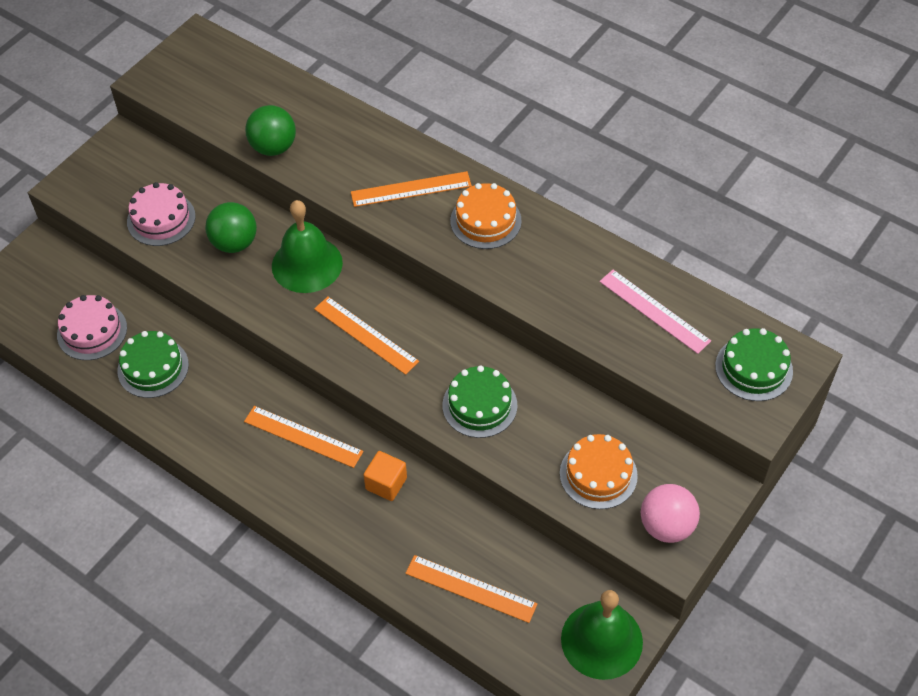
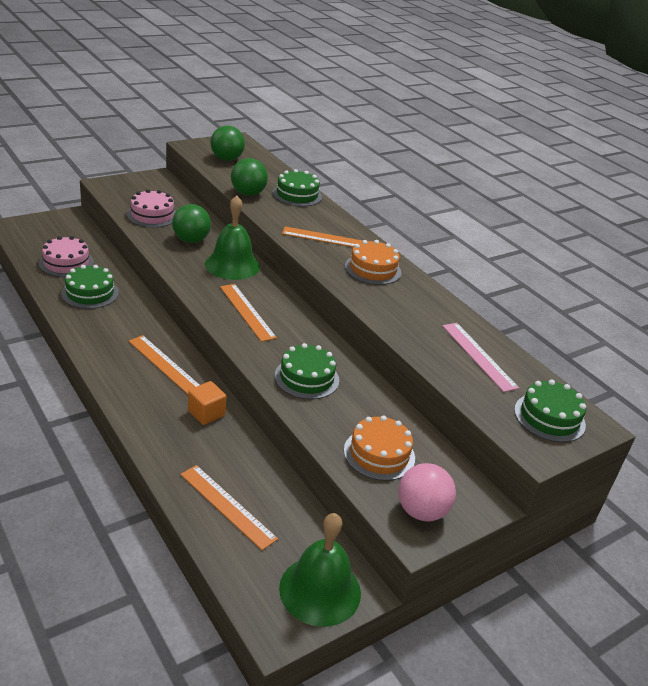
camera: 15 degrees right, 20 degrees down
none -> green ball [211,125,245,161]
none -> green cake [273,169,322,207]

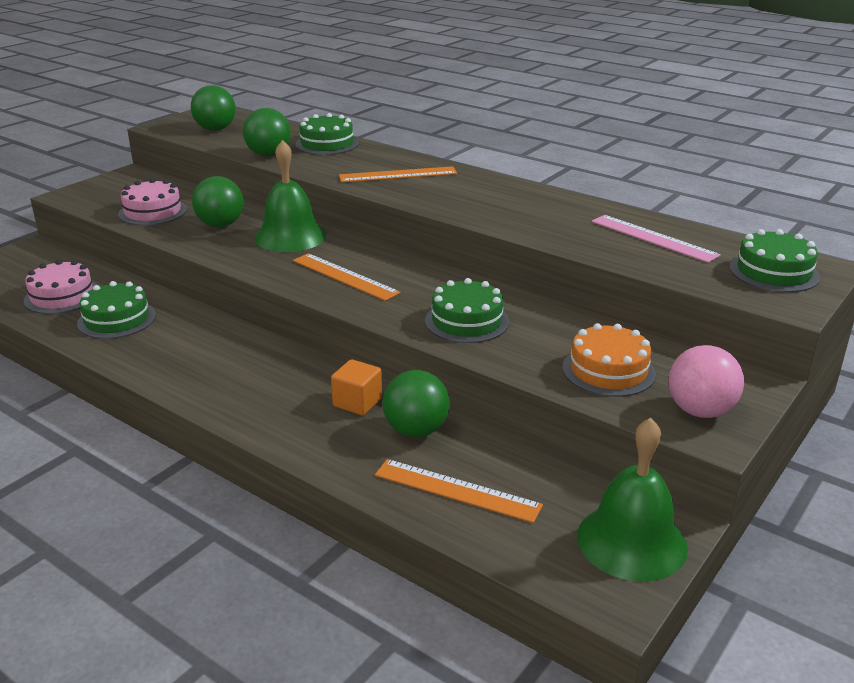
camera: 15 degrees left, 5 degrees down
orange ruler [129,335,199,394] -> none
orange cake [345,240,401,285] -> none
none -> green ball [383,370,450,437]

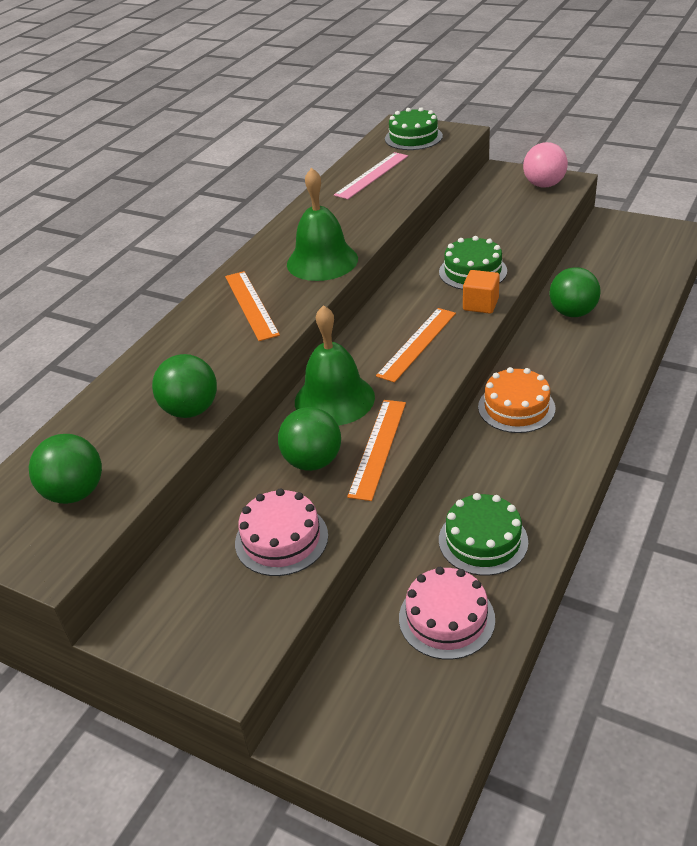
camera: 95 degrees left, 10 degrees up
green cake [295,113,358,155] -> none
orange cube [331,359,382,415] -> orange cube moved to [463,270,500,314]
orange ruler [375,459,543,523] -> orange ruler moved to [347,400,406,501]
orange cake [562,323,656,397] -> orange cake moved to [478,367,555,433]
green bell [577,418,688,582] -> green bell moved to [287,167,358,281]

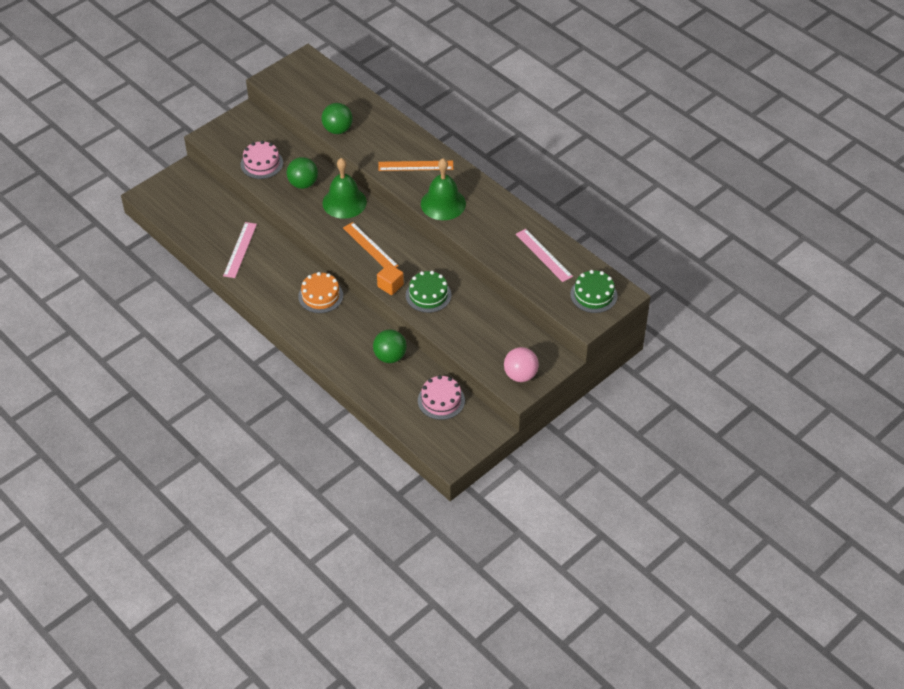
camera: 105 degrees right, 10 degrees up
green ball [29,434,102,504] -> none
orange ruler [347,400,406,501] -> none
pink cake [399,567,495,660] -> pink cake moved to [418,375,465,420]
green cake [439,493,528,576] -> pink ruler [223,222,257,278]

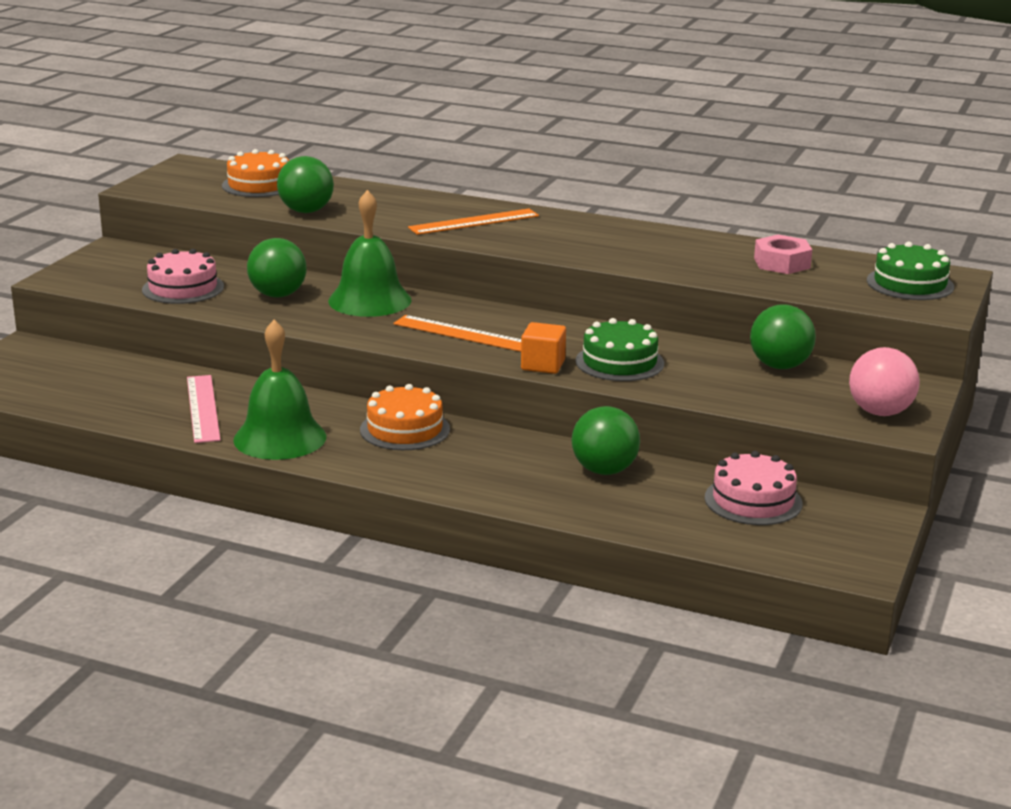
camera: 25 degrees left, 25 degrees down
green bell [421,158,466,220] -> green bell moved to [233,320,326,460]
pink ruler [516,229,573,282] -> pink nut [754,235,812,274]
none -> orange cake [222,149,289,197]
none -> green ball [750,305,816,369]

